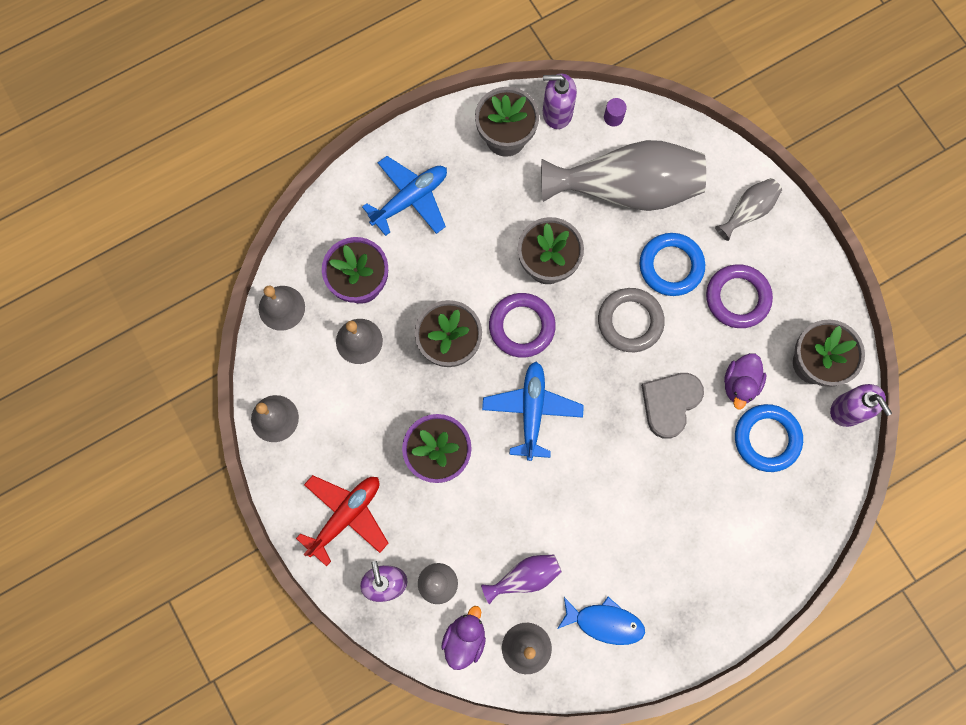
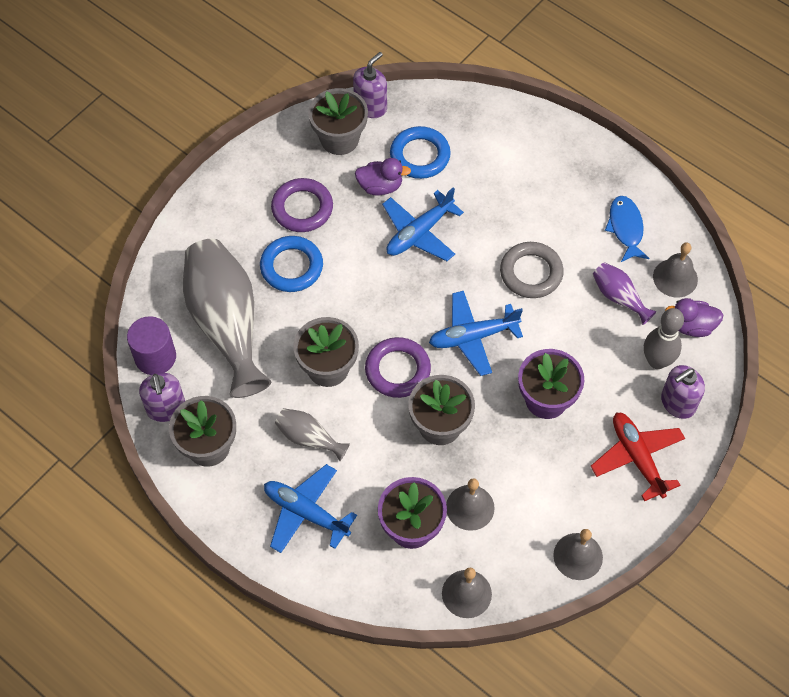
camera: 110 degrees left, 15 degrees down
red plane [296,475,388,566] -> red plane turned 45 degrees clockwise [591,413,685,501]
grey ring [598,288,665,352] -> grey ring moved to [500,242,564,298]
purple cylinder [604,98,627,127] -> purple cylinder [127,316,176,375], size x2.04
grey heart [641,373,704,439] -> blue plane [382,187,464,261]
grey vase [715,178,782,241] -> grey vase moved to [275,408,350,461]

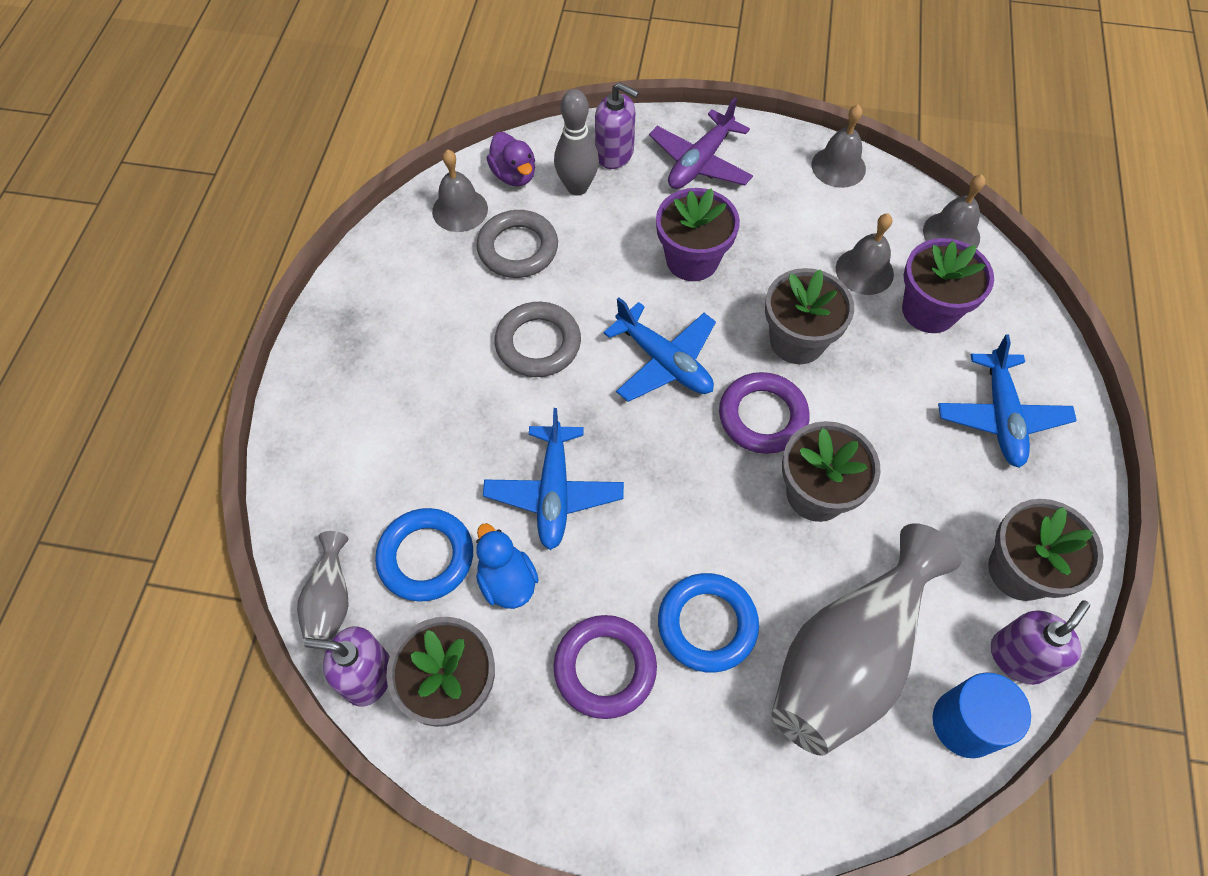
camera: 120 degrees left, 0 degrees up
purple cylinder [127,316,176,375] -> blue cylinder [933,672,1031,758]
grey vase [275,408,350,461] -> grey vase moved to [297,531,349,641]
purple duck [355,158,411,195] -> blue duck [476,523,539,609]
blue plane [382,187,464,261] -> blue plane turned 75 degrees clockwise [483,408,624,550]
red plane [591,413,685,501] -> purple plane [649,97,753,189]
purple vase [593,262,657,325] -> grey ring [476,210,558,278]
blue fish [605,196,650,262] -> none

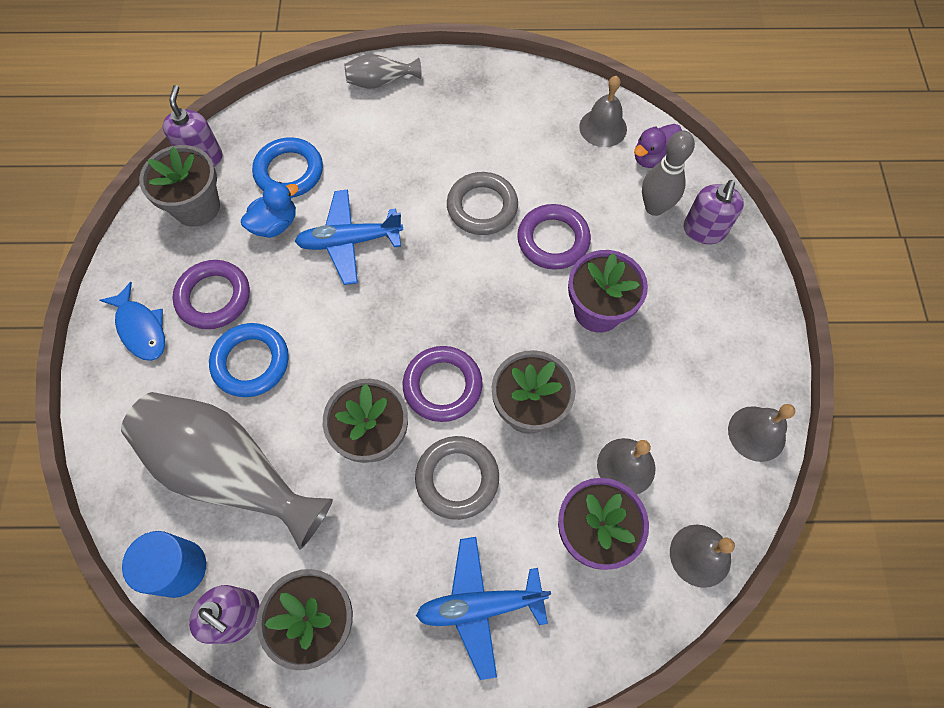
camera: 80 degrees right, 5 degrees up
grey vase [297,531,349,641] -> grey vase moved to [345,54,421,89]
grey ring [476,210,558,278] -> grey ring moved to [415,436,499,520]
blue plane [603,297,716,402] -> none
purple plane [649,97,753,189] -> none
none -> blue fish [100,282,165,361]
none -> purple ring [517,204,591,270]

